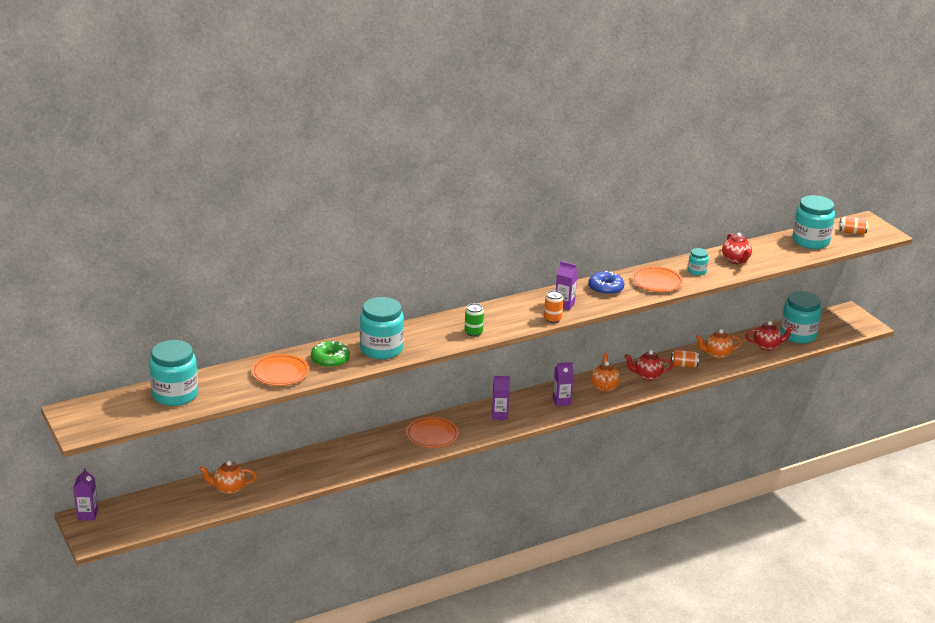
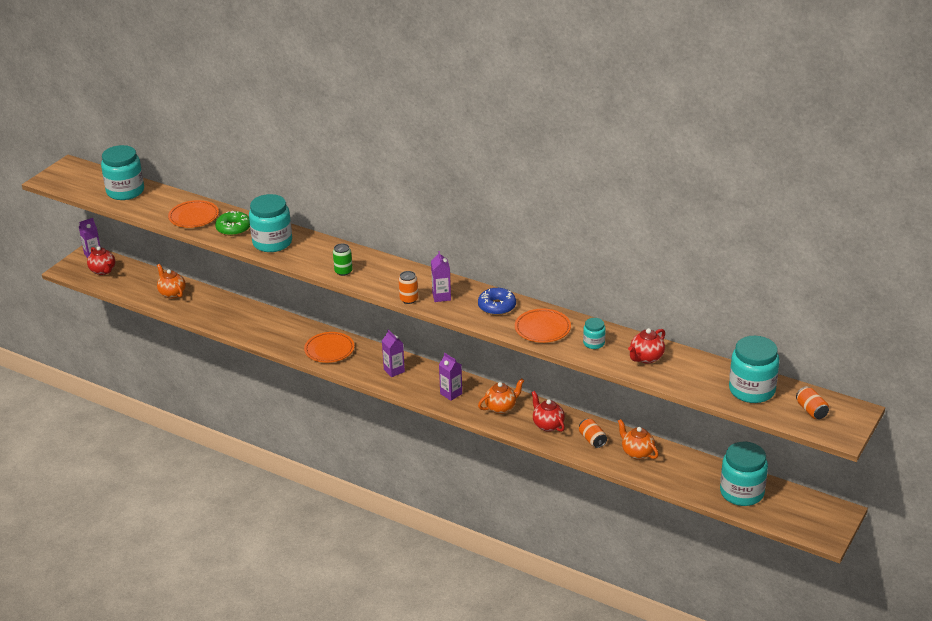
camera: 60 degrees right, 5 degrees up
red teapot [745,321,794,351] -> red teapot moved to [87,246,115,275]

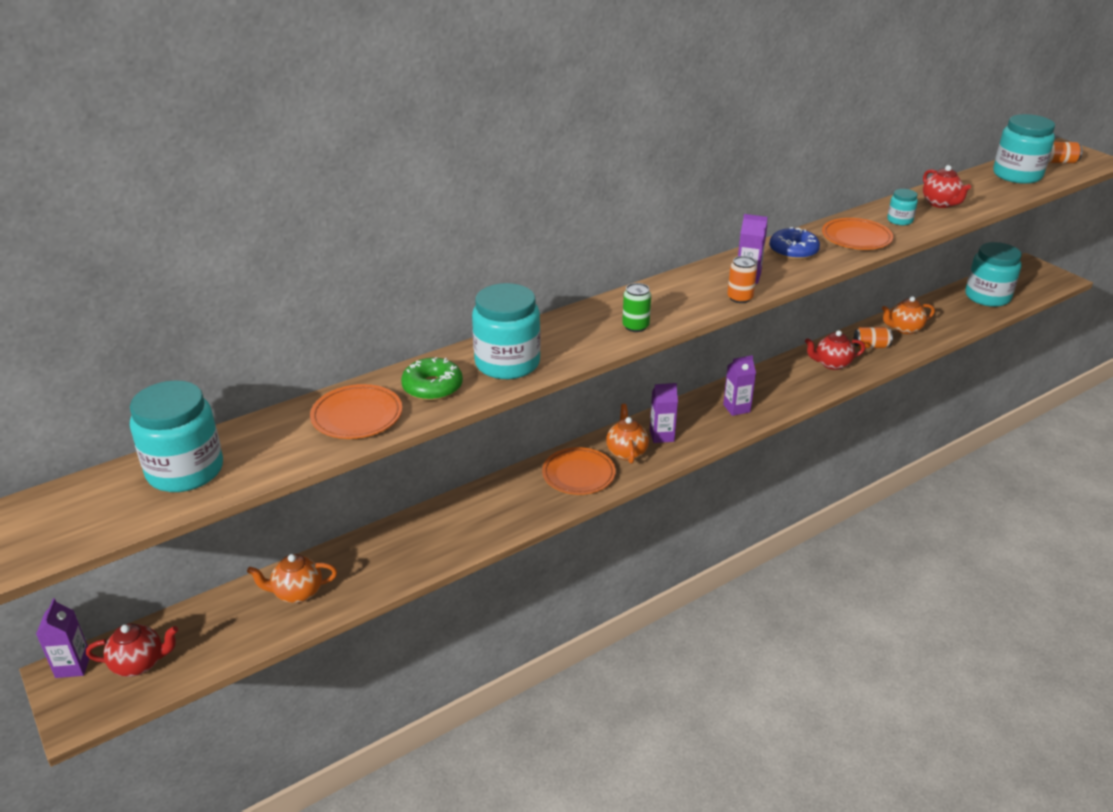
camera: 65 degrees left, 0 degrees up
orange teapot [478,378,524,414] -> orange teapot moved to [606,404,649,464]

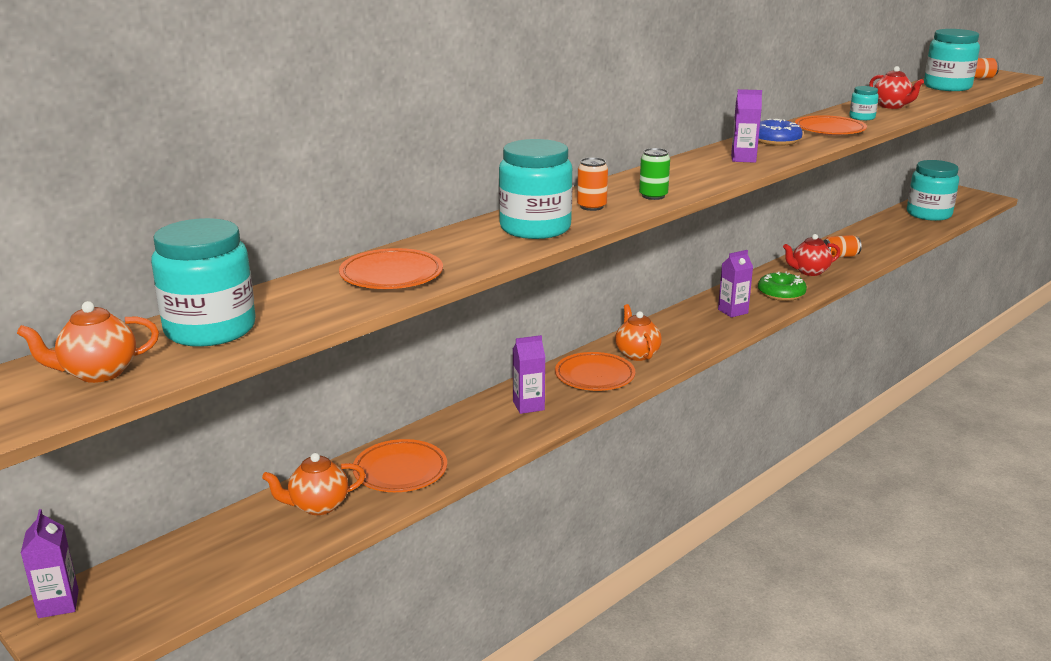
camera: 10 degrees left, 10 degrees down
red teapot [86,623,178,677] -> none
green donut [401,357,463,401] -> green donut moved to [758,272,807,301]
purple carton [650,383,678,443] -> purple carton moved to [513,335,545,414]
orange can [727,256,757,303] -> orange can moved to [577,157,608,211]
orange teapot [882,296,935,334] -> orange teapot moved to [17,301,159,383]
none -> orange plate [353,439,447,492]

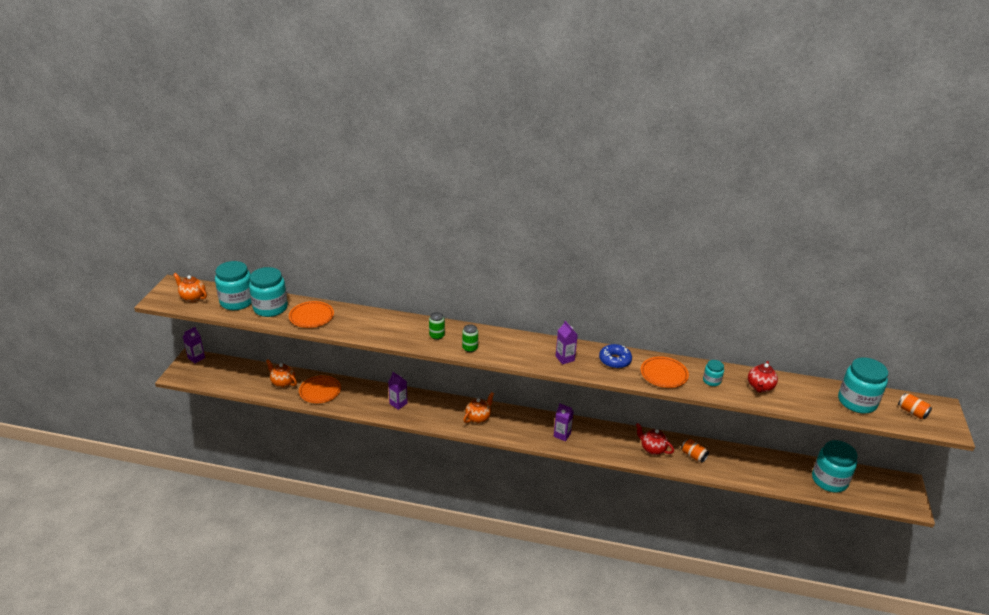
camera: 55 degrees right, 10 degrees up
turquoise jar [499,139,573,239] -> turquoise jar moved to [249,267,288,317]
orange plate [555,352,635,391] -> none
orange can [577,157,608,211] -> green can [429,312,445,340]
green donut [758,272,807,301] -> none

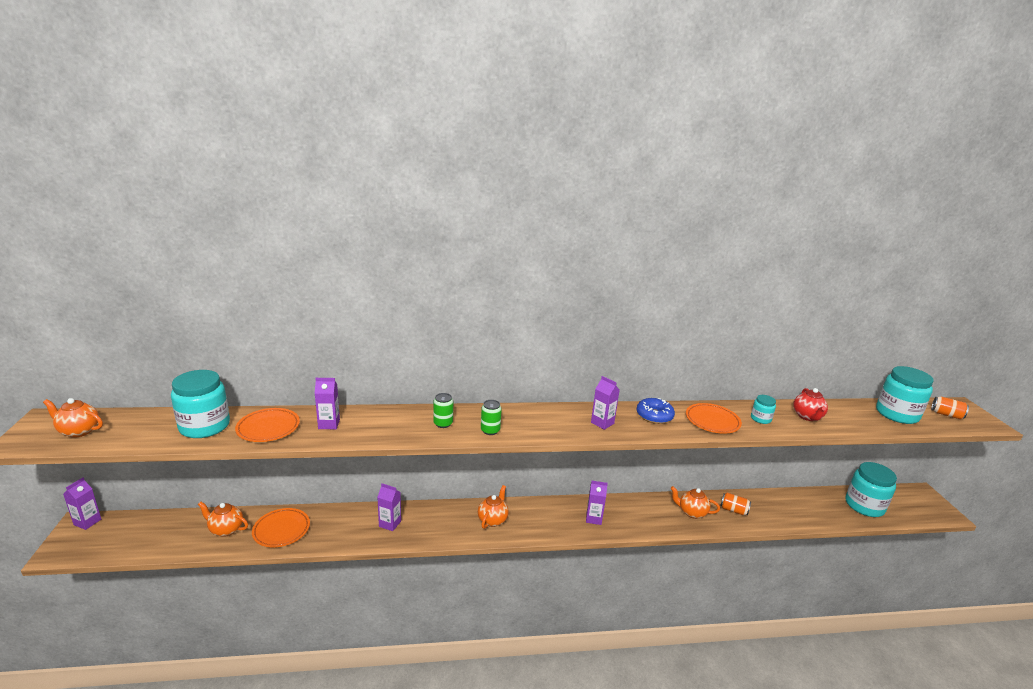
camera: 20 degrees left, 10 degrees down
turquoise jar [215,261,252,310] -> none
red teapot [636,423,674,455] -> orange teapot [671,486,720,519]
none -> purple carton [315,378,340,429]

